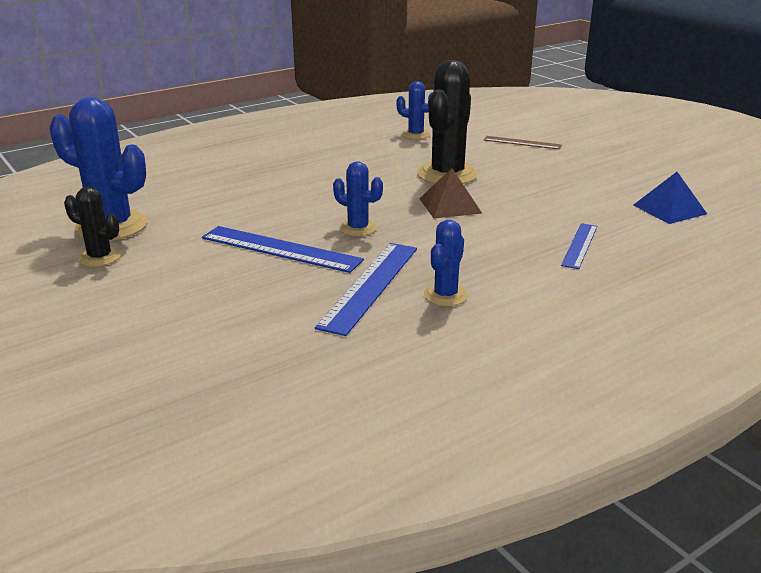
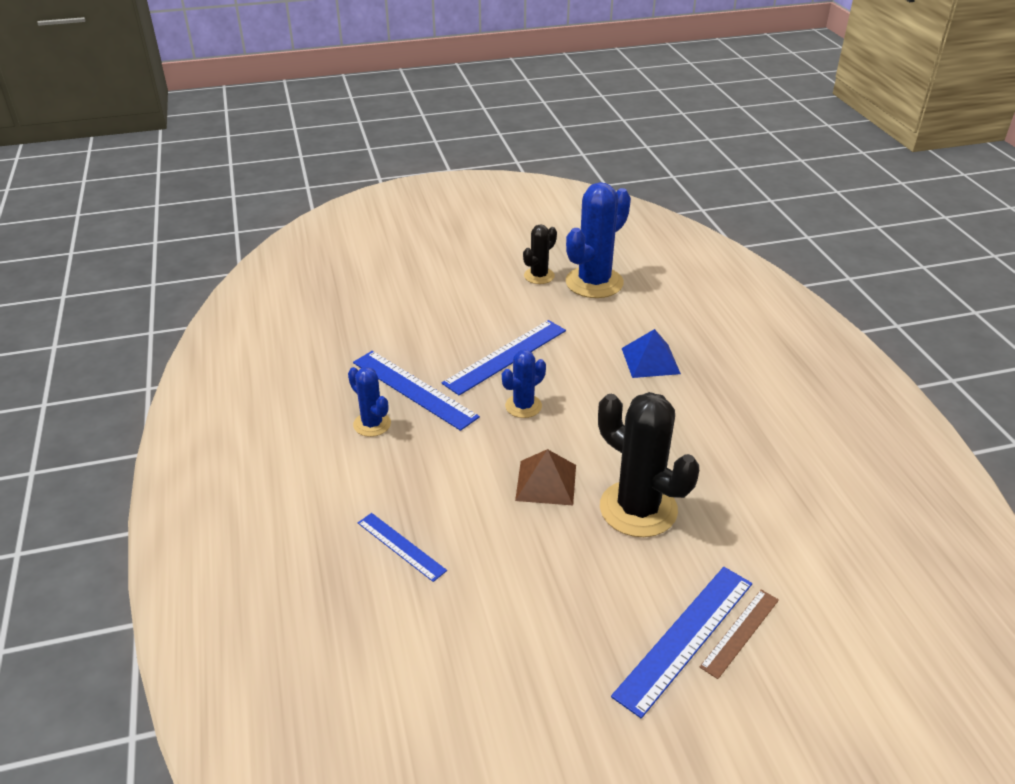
camera: 110 degrees right, 10 degrees up
blue cactus [396,81,433,139] -> none
blue pyramid [633,172,707,224] -> blue pyramid moved to [622,329,681,378]
none -> blue ruler [611,567,752,719]

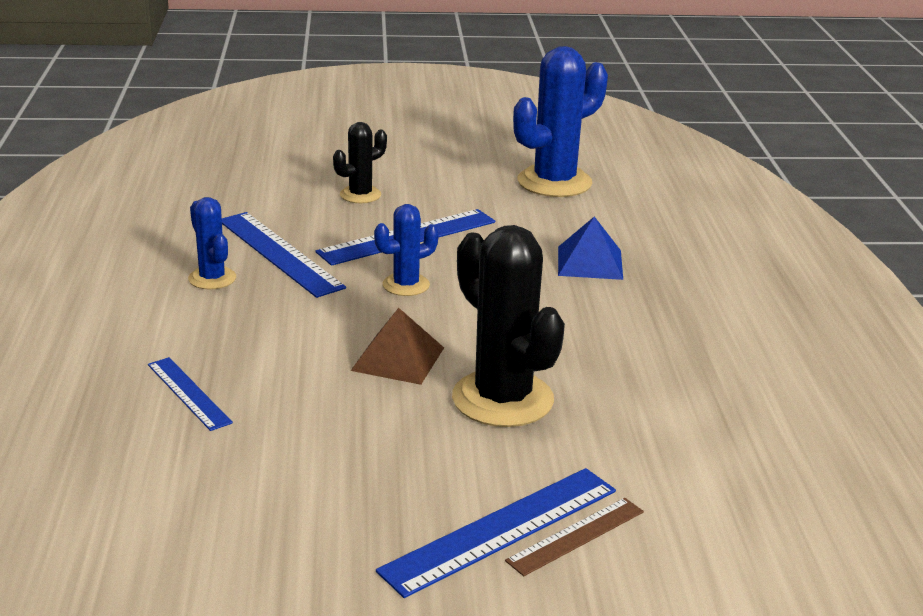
camera: 10 degrees right, 10 degrees down
black cactus [523,224,557,284] -> black cactus moved to [333,122,387,203]

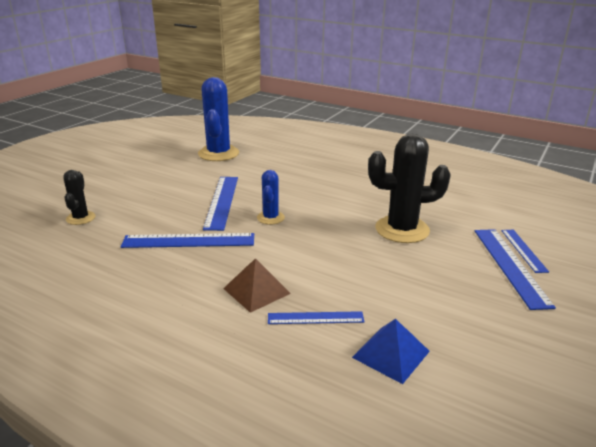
camera: 55 degrees left, 0 degrees up
blue cactus [188,197,236,289] -> none
black cactus [333,122,387,203] -> black cactus moved to [63,170,96,225]
brown pyramid [351,308,444,385] -> brown pyramid moved to [223,258,291,313]
brown ruler [505,498,644,576] -> blue ruler [501,230,549,273]
blue pyramid [558,216,623,280] -> blue pyramid moved to [352,319,430,384]

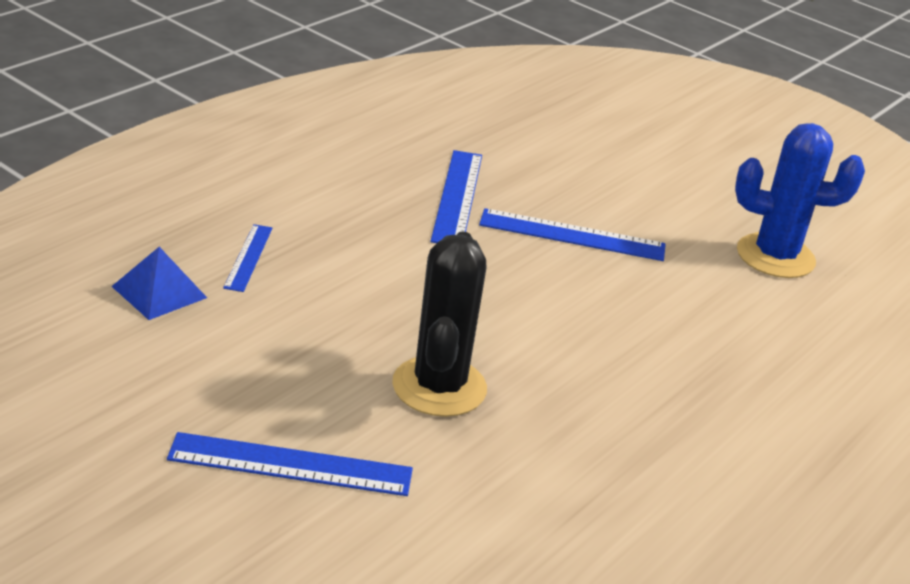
camera: 95 degrees right, 5 degrees up
black cactus [63,170,96,225] -> none
brown pyramid [223,258,291,313] -> none
blue cactus [257,170,285,225] -> none
blue ruler [501,230,549,273] -> none

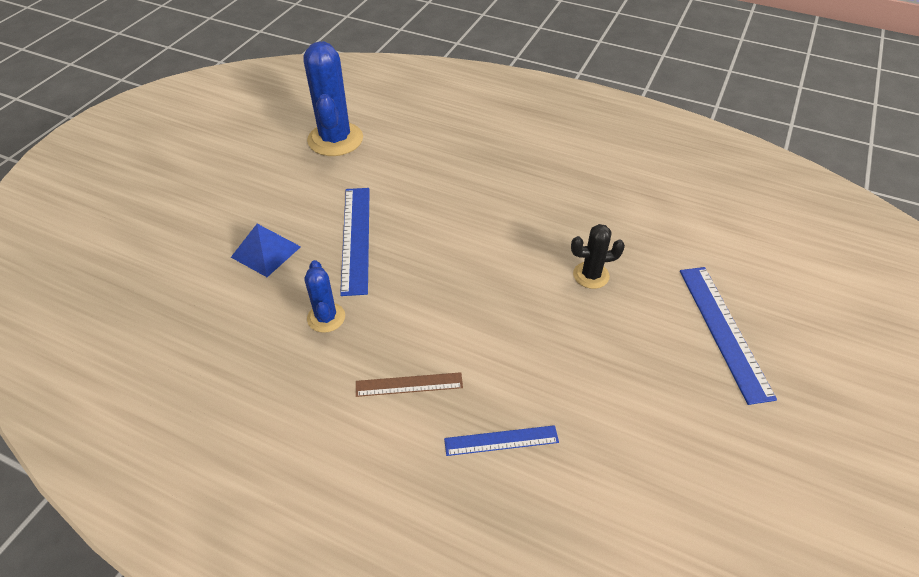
camera: 100 degrees left, 15 degrees up
blue pyramid [111,247,207,320] -> blue pyramid moved to [231,224,301,277]
black cactus [392,232,487,417] -> black cactus [571,224,625,289], size x0.54
blue ruler [431,150,482,243] -> blue cactus [304,260,345,333]
none -> brown ruler [356,372,463,397]

